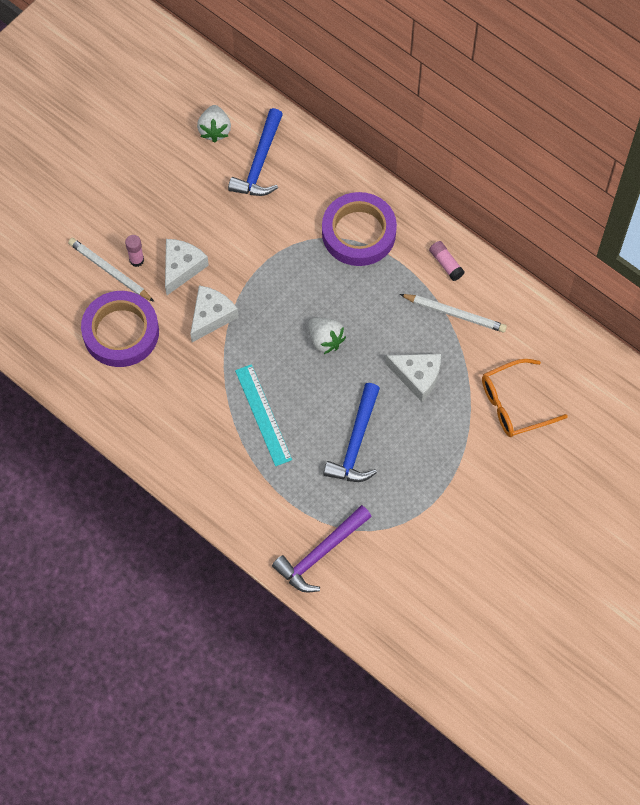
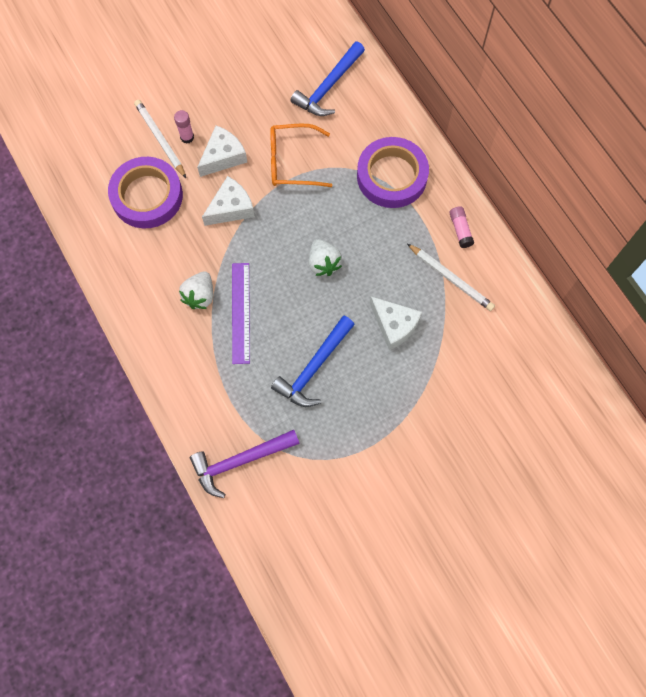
camera: 20 degrees right, 5 degrees up
white strawberry [197,105,231,142] -> white strawberry moved to [179,271,213,309]
turquoise ruler [235,364,292,466] -> purple ruler [232,263,250,364]
orange glasses [482,359,568,437] -> orange glasses moved to [270,124,333,187]

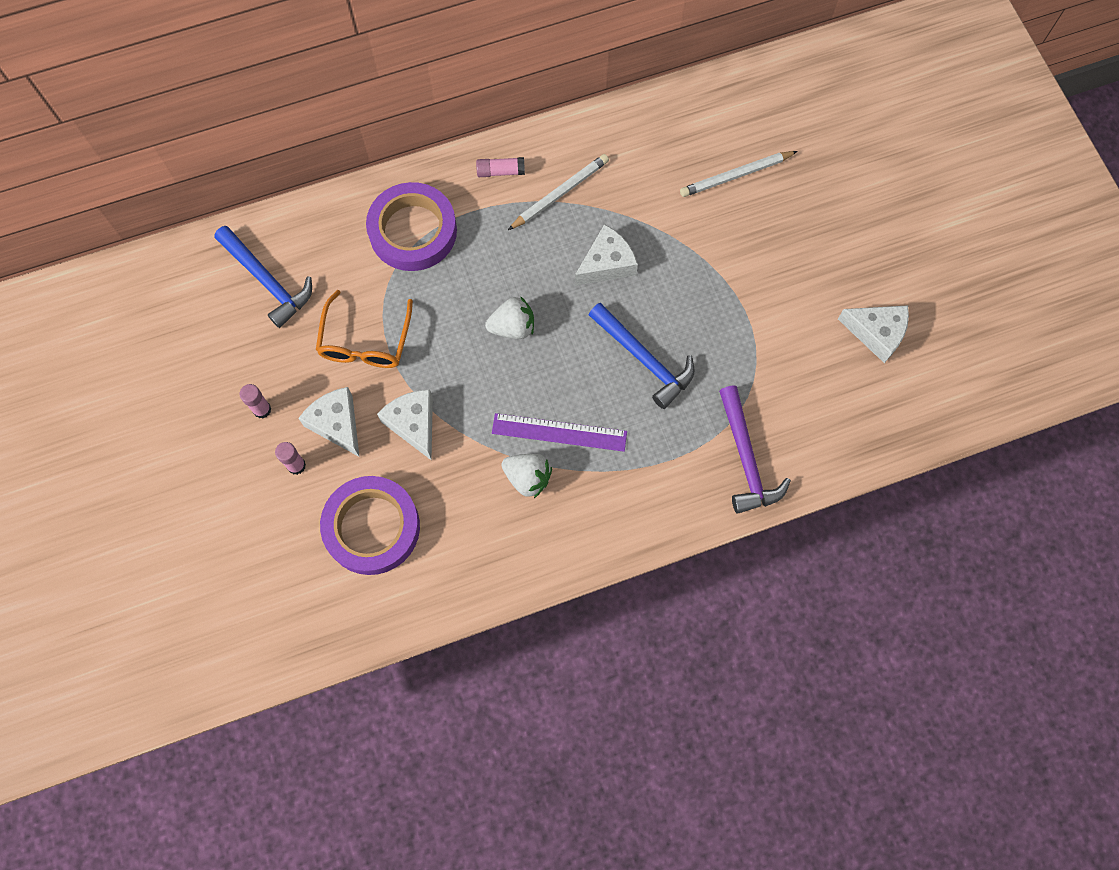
camera: 80 degrees left, 0 degrees up
white pencil [134,100,186,178] -> white pencil moved to [680,151,798,197]
none -> pink glue stick [239,384,271,418]
none -> white cheese [838,305,909,363]

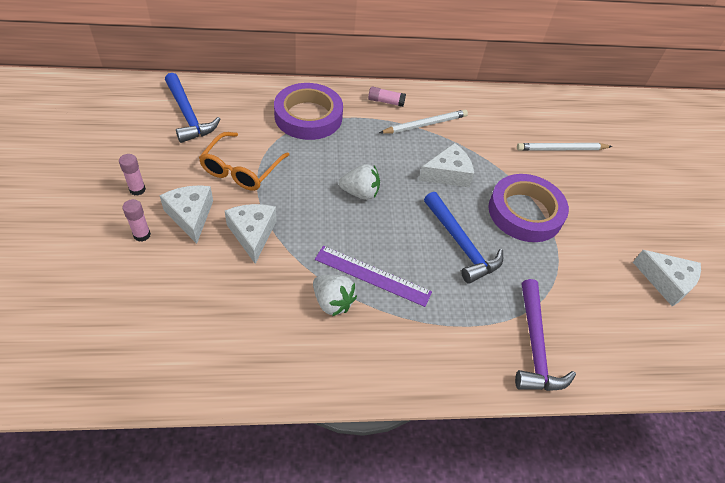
camera: 10 degrees right, 20 degrees down
purple tape [320,476,420,575] -> purple tape moved to [488,174,569,242]

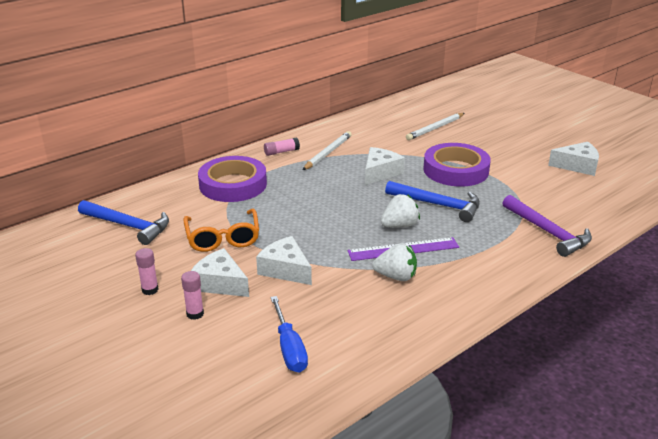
camera: 30 degrees left, 20 degrees down
white strawberry [339,164,380,200] -> white strawberry moved to [381,194,420,228]
none -> blue screwdriver [270,296,308,373]

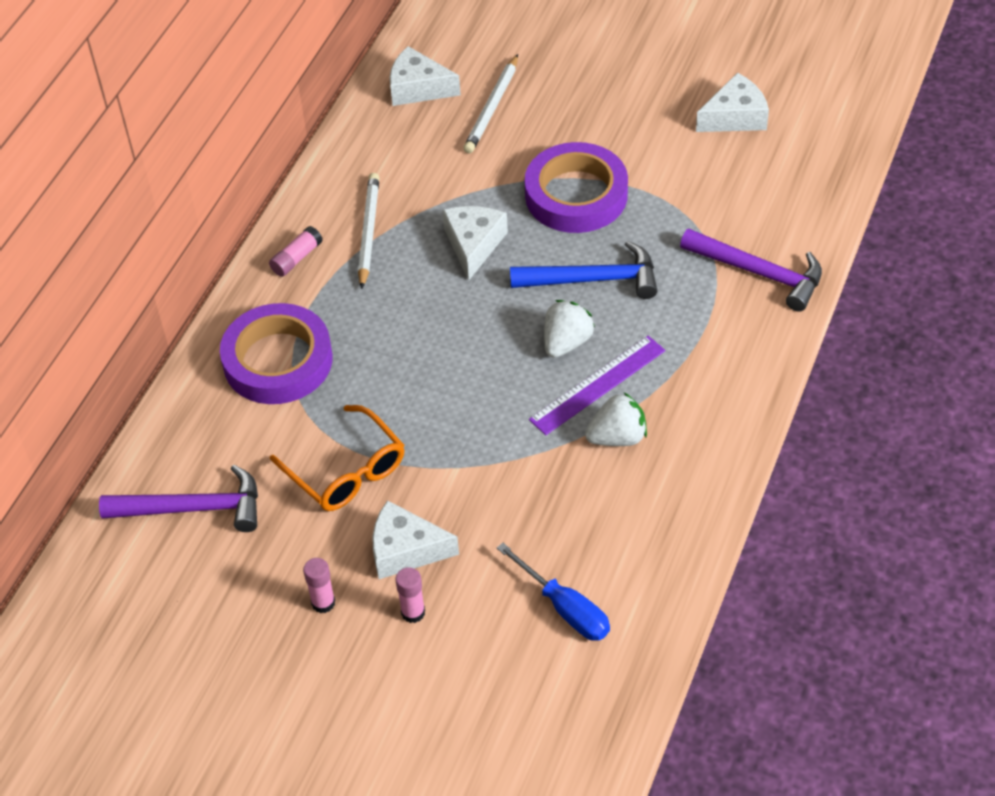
camera: 25 degrees left, 20 degrees up
blue hammer [78,200,169,245] -> purple hammer [99,465,258,532]
white cheese [256,236,312,285] -> white cheese moved to [390,46,461,106]

